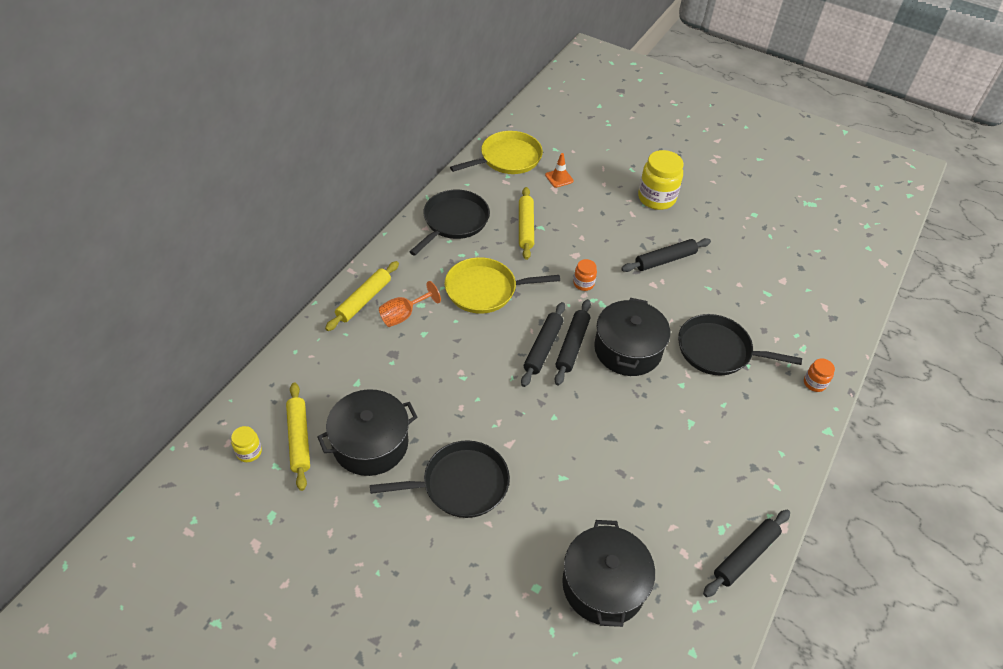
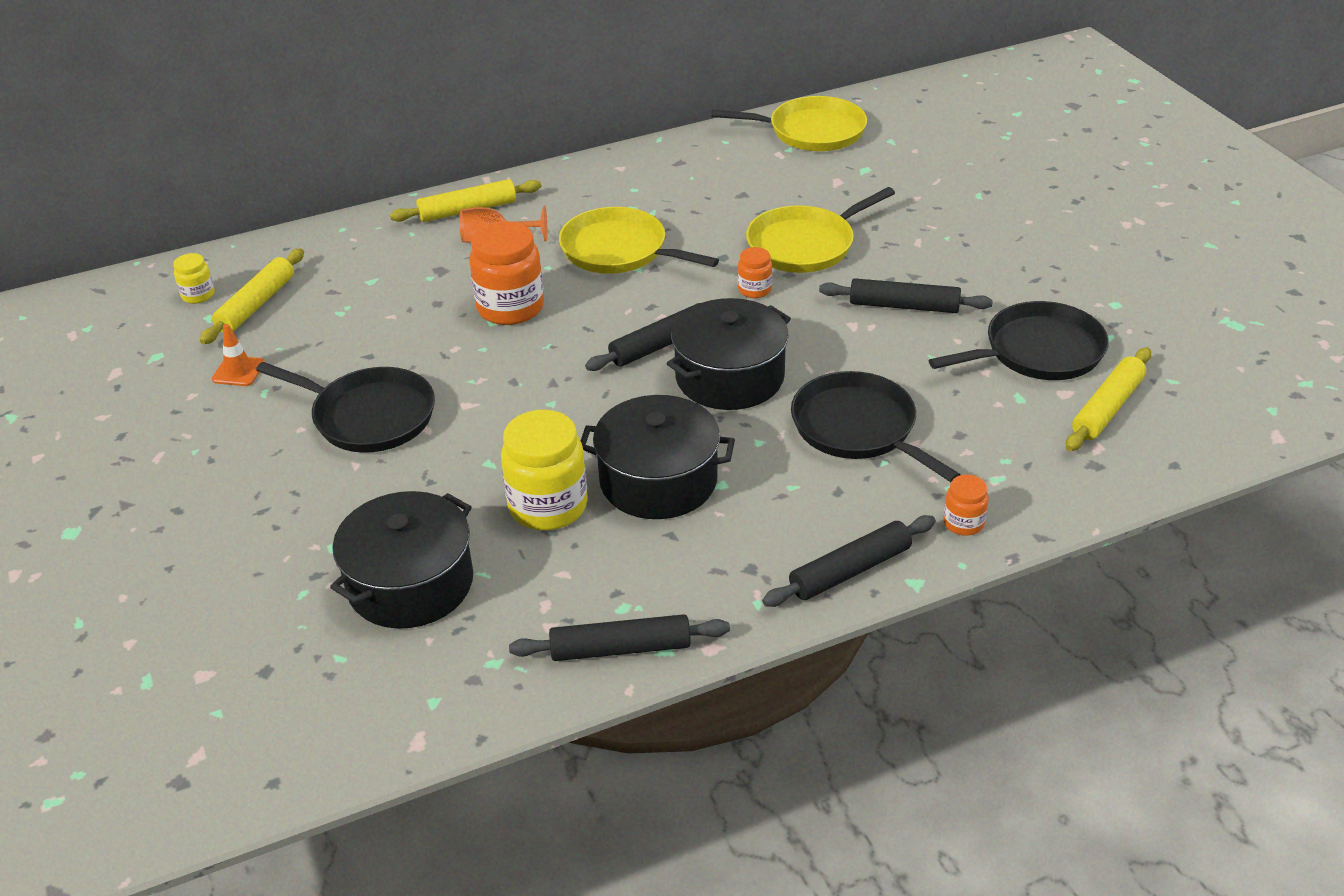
camera: 40 degrees right, 10 degrees down
black pot [318,389,418,476] -> black pot moved to [581,395,735,519]
black pan [410,190,490,255] -> black pan moved to [928,301,1109,380]
yellow rolling pin [519,187,534,260] -> yellow rolling pin moved to [1066,347,1151,451]
black rolling pin [521,302,565,387] -> black rolling pin moved to [762,515,936,607]
orange traffic cone [545,153,574,188] -> orange traffic cone moved to [212,324,265,386]
yellow jar [638,150,683,210] -> yellow jar moved to [501,410,588,530]
none -> orange jar [469,221,544,325]
none -> yellow pan [746,187,895,273]

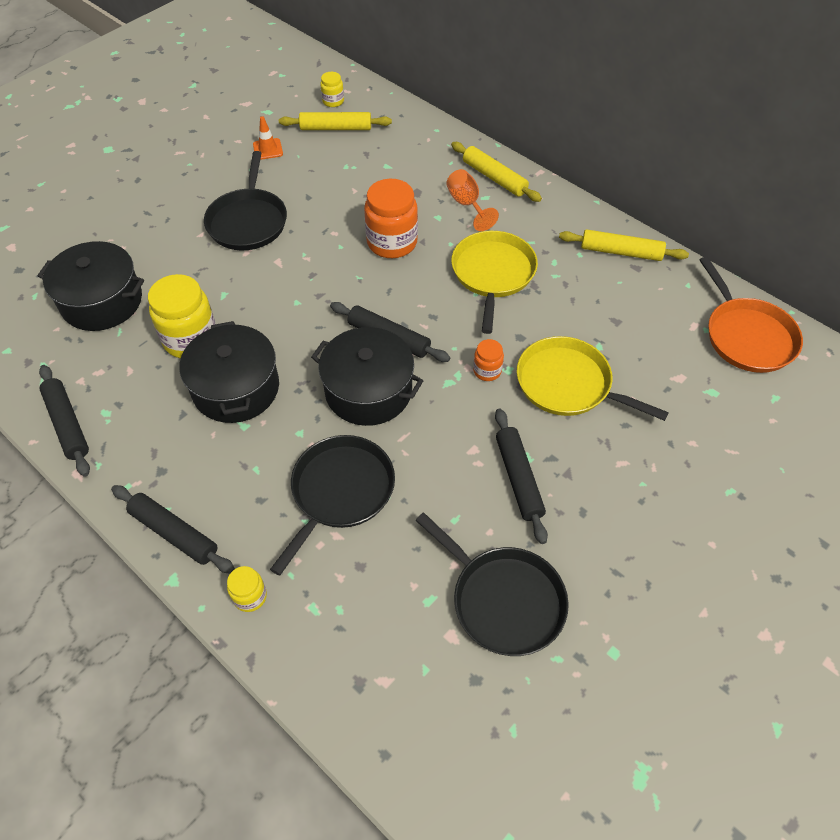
camera: 65 degrees right, 15 degrees up
yellow pan [711,96,867,151] -> orange pan [700,257,803,373]
orange jar [943,474,989,536] -> yellow jar [227,566,267,612]
yellow rolling pin [1066,347,1151,451] -> yellow rolling pin moved to [559,229,689,261]

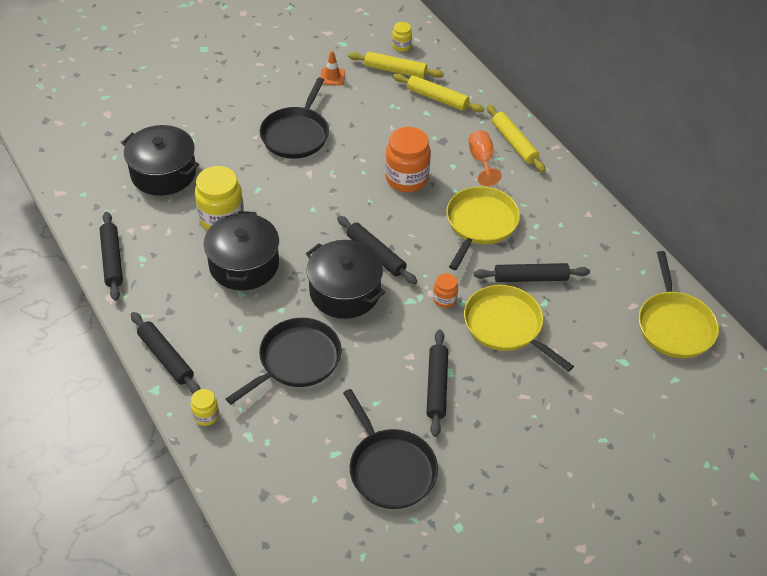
camera: 15 degrees right, 5 degrees down
yellow rolling pin [559,229,689,261] -> yellow rolling pin moved to [393,74,484,113]
orange pan [700,257,803,373] -> yellow pan [639,251,719,358]
none -> black rolling pin [474,263,590,282]

